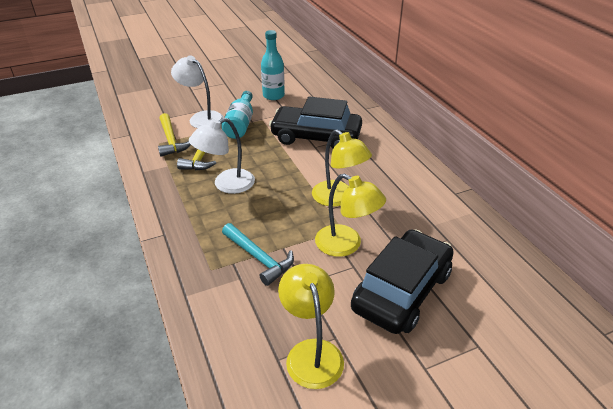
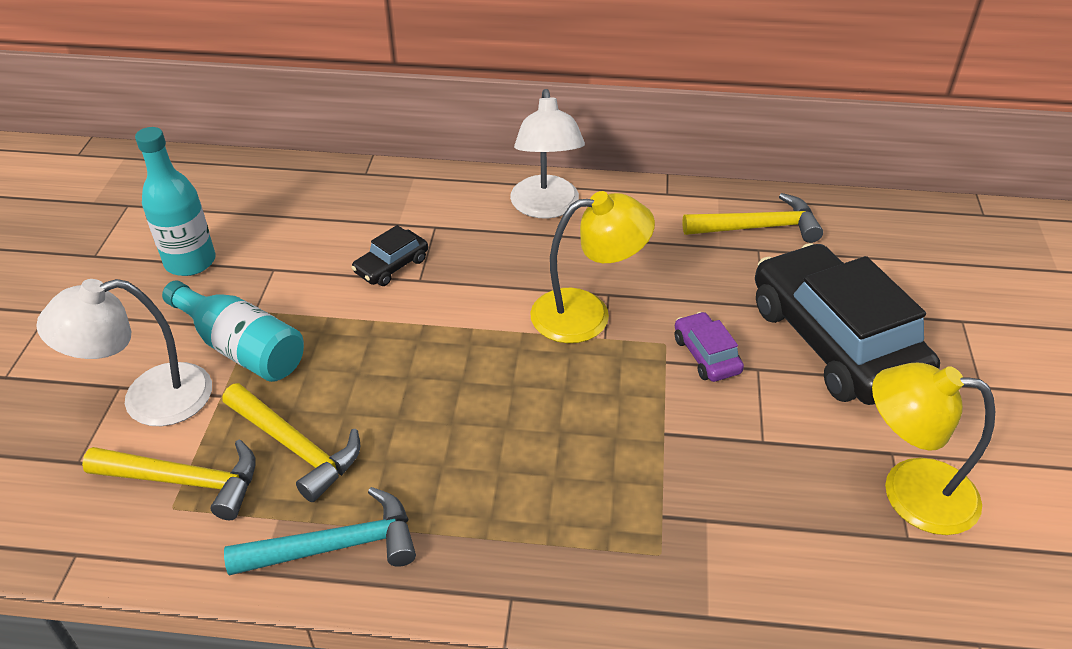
camera: 60 degrees left, 5 degrees up
white lamp [189,118,255,194] -> white lamp moved to [510,89,585,218]
turquoise hammer [222,223,294,286] -> turquoise hammer moved to [224,487,416,575]
black car [269,97,362,149] -> black car [351,225,428,286], size x0.42
yellow lamp [315,174,386,257] -> purple car [675,312,744,382]
none -> yellow hammer [682,193,823,243]

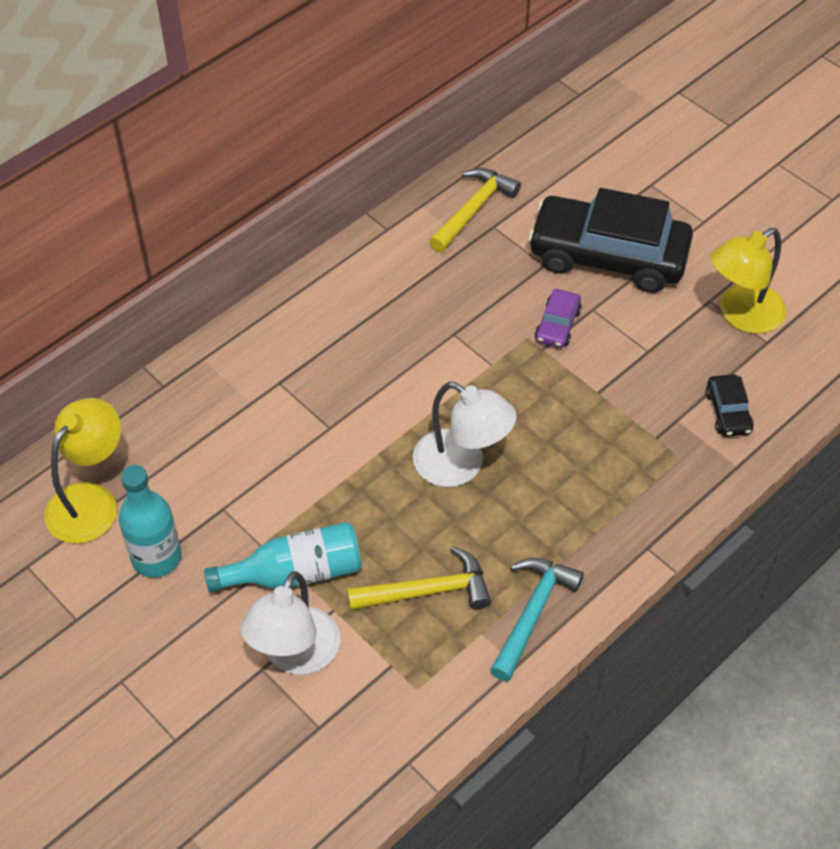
camera: 50 degrees left, 10 degrees up
yellow hammer [82,439,256,520] -> none
black car [351,225,428,286] -> black car moved to [706,374,754,437]
white lamp [510,89,585,218] -> white lamp moved to [413,382,517,487]
yellow lamp [530,191,655,343] -> yellow lamp moved to [45,398,121,544]
purple car [675,312,744,382] -> purple car turned 90 degrees counterclockwise [535,289,582,348]

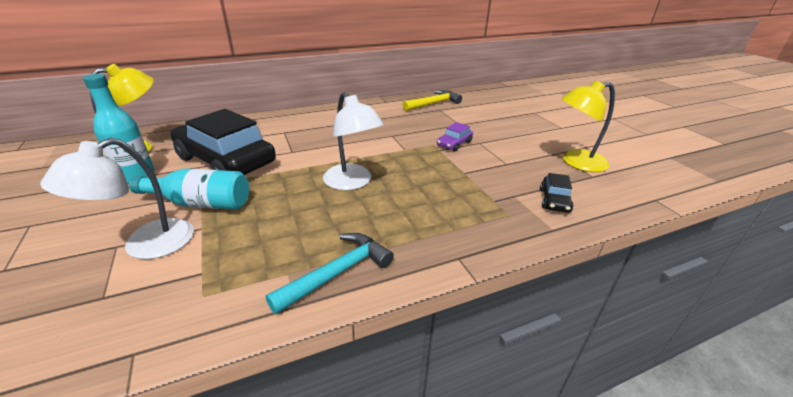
camera: 20 degrees right, 20 degrees down
yellow hammer [347,546,491,610] -> none
black car [528,188,693,293] -> black car moved to [170,109,276,175]

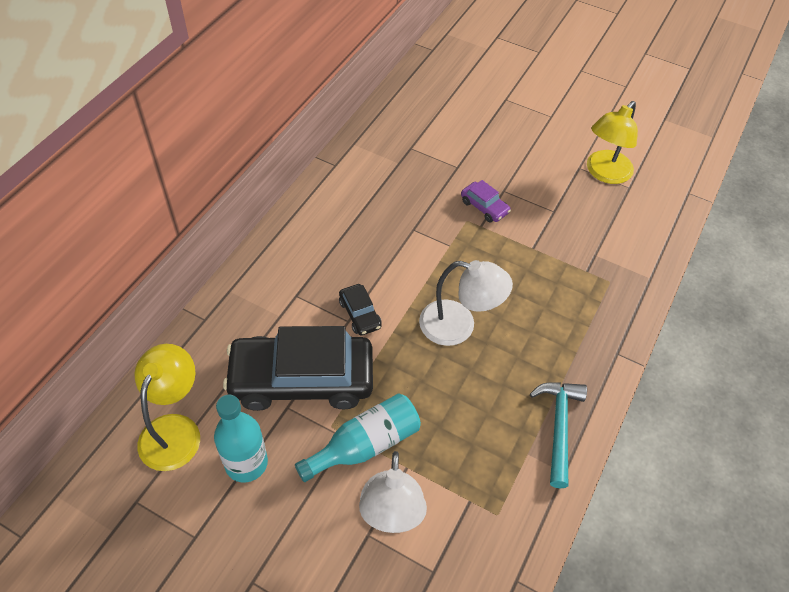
camera: 40 degrees left, 20 degrees up
yellow hammer [403,90,462,111] -> none
purple car [437,122,473,151] -> purple car turned 45 degrees counterclockwise [461,180,511,222]
black car [540,173,574,213] -> black car moved to [339,284,382,336]

